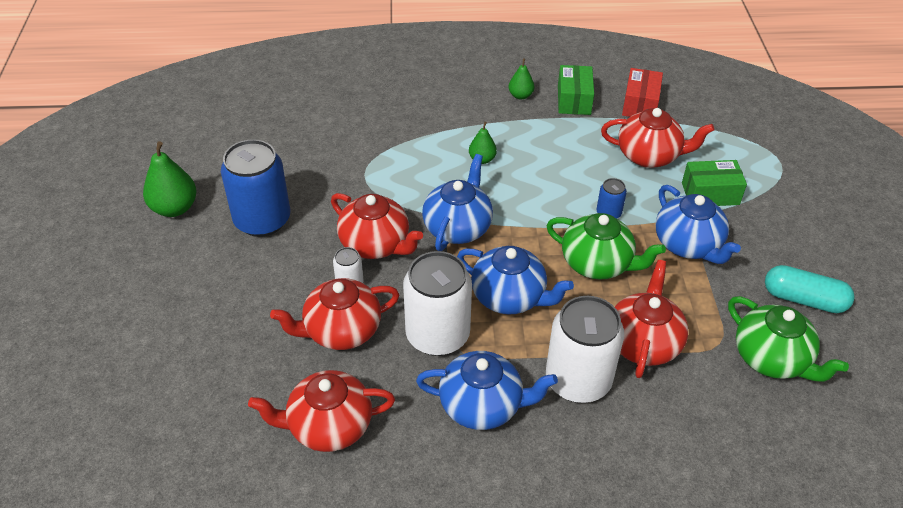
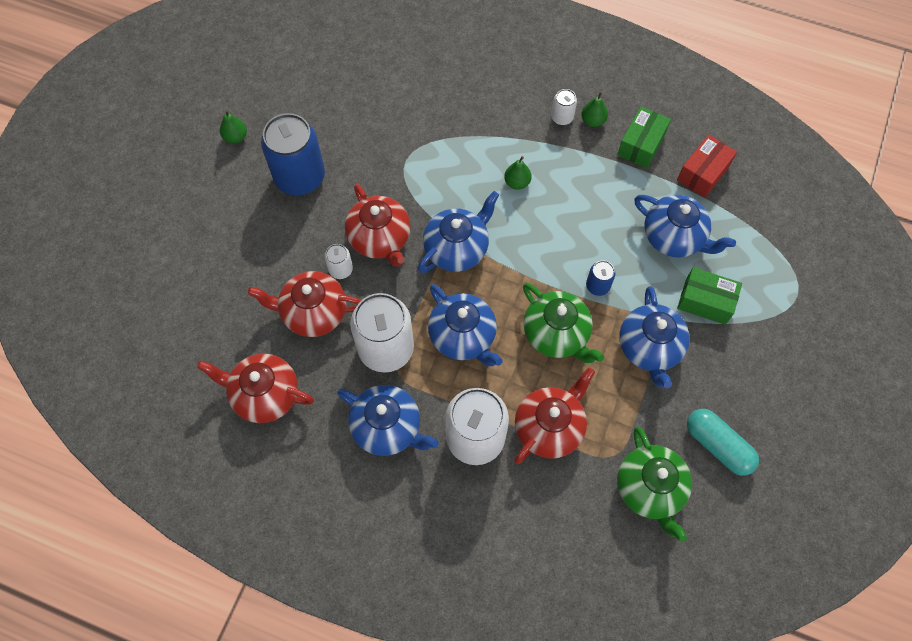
camera: 25 degrees right, 20 degrees up
green pear [143,141,197,217] -> green pear [220,110,247,144], size x0.58
red teapot [601,108,714,168] -> blue teapot [634,195,736,257]
none -> white can [551,89,577,125]

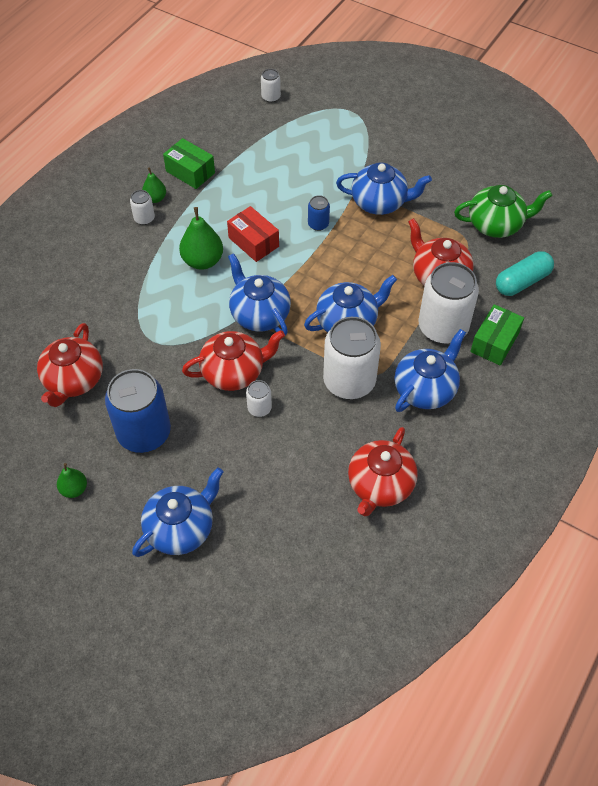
camera: 80 degrees left, 10 degrees down
red teapot [247,271,362,337] -> red teapot moved to [37,323,103,407]
green pear [504,156,532,190] -> green pear [179,207,223,270], size x1.72
green teapot [523,283,604,363] -> none
blue teapot [634,195,736,257] -> blue teapot moved to [132,468,223,557]
red box [677,135,737,198] -> red box moved to [227,206,279,262]
green box [677,267,742,325] -> green box moved to [470,304,524,366]
turquoise capsule [687,409,759,476] -> turquoise capsule moved to [496,251,554,296]
none -> white can [261,69,281,103]

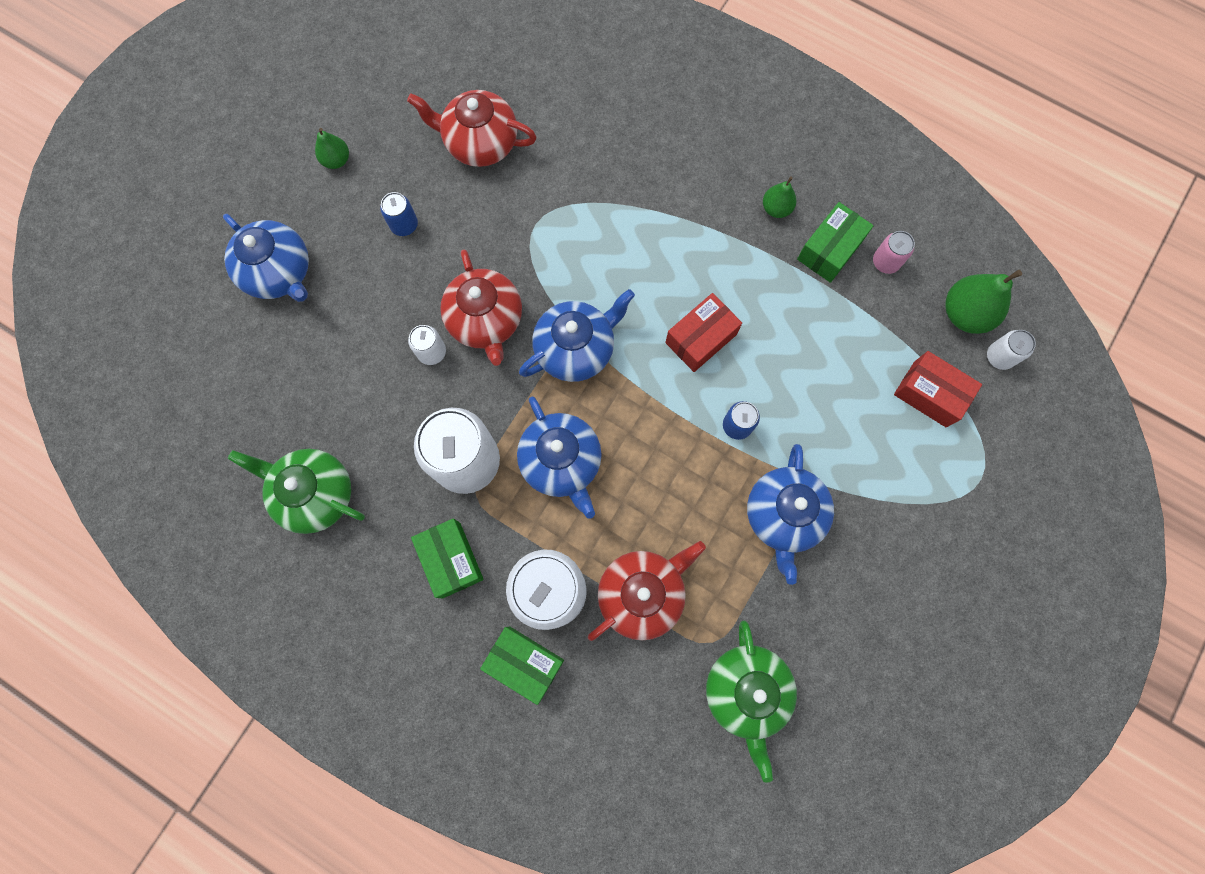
camera: 90 degrees right, 20 degrees up
blue can [105,369,171,453] -> blue can [380,192,418,236], size x0.45
white can [130,190,155,225] -> none
green pear [179,207,223,270] -> green pear moved to [945,270,1022,334]
red teapot [348,427,418,516] -> green teapot [228,449,365,534]
blue teapot [394,329,466,412] -> green box [411,518,484,599]
turquoise capsule [496,251,554,296] -> none
none -> pink can [873,231,915,274]
none -> red box [894,351,982,428]

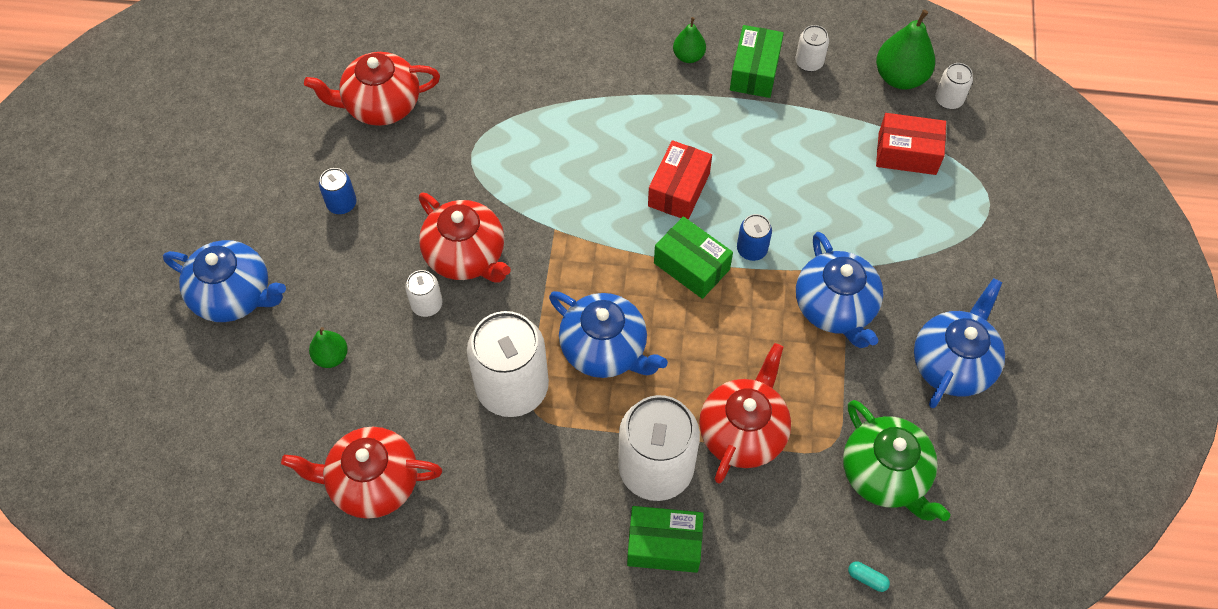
camera: 25 degrees left, 15 degrees down
green teapot [228,449,365,534] -> red teapot [281,427,442,519]
green pear [315,128,349,169] -> green pear moved to [309,327,348,368]
green box [411,518,484,599] -> green box moved to [654,216,733,299]
blue teapot [519,289,635,382] -> blue teapot moved to [914,278,1005,408]
pink can [873,231,915,274] -> white can [795,25,829,72]
none -> turquoise capsule [848,561,890,592]

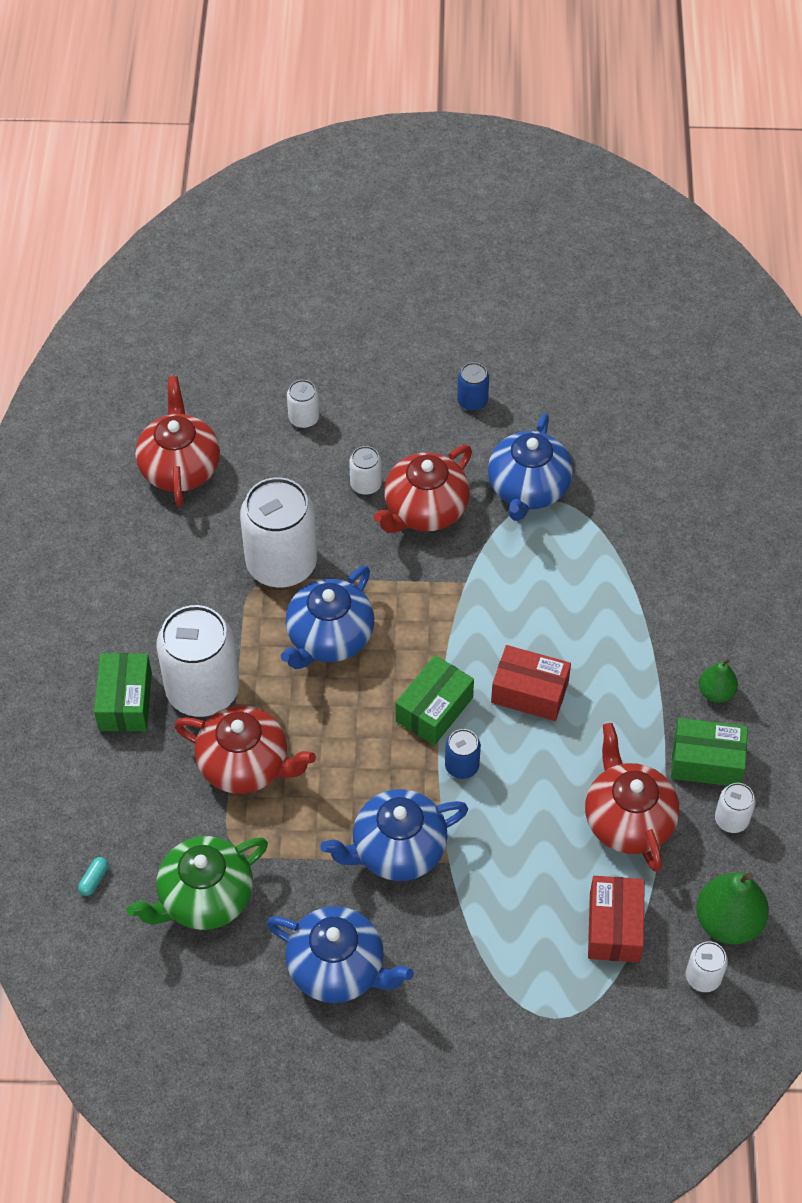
camera: 85 degrees right, 5 degrees down
blue teapot [163,240,286,322] -> blue teapot moved to [488,413,573,521]
red teapot [304,52,440,126] -> red teapot moved to [585,723,680,872]
green pear [309,327,348,368] -> white can [287,380,319,428]

